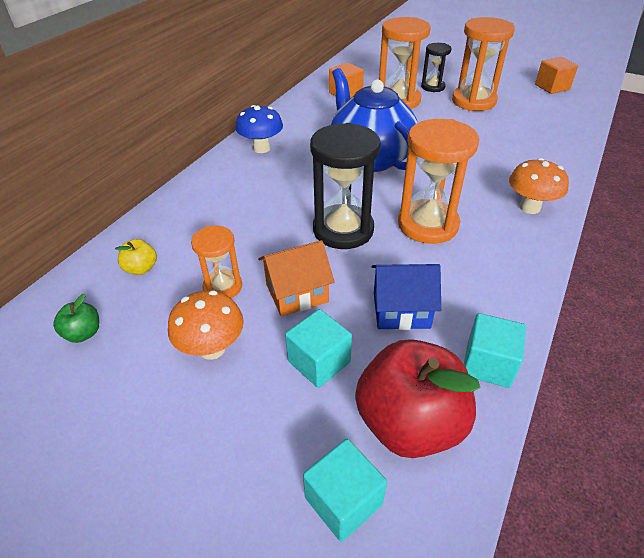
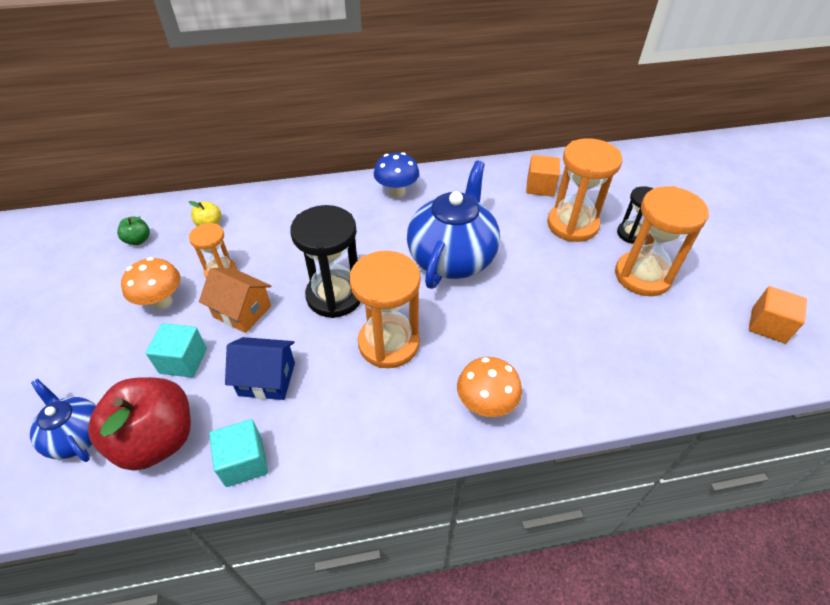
camera: 50 degrees right, 5 degrees up
turquoise cube [303,439,387,542] -> blue teapot [30,379,96,462]
blue house [372,264,441,330] -> blue house turned 45 degrees counterclockwise [225,337,295,400]

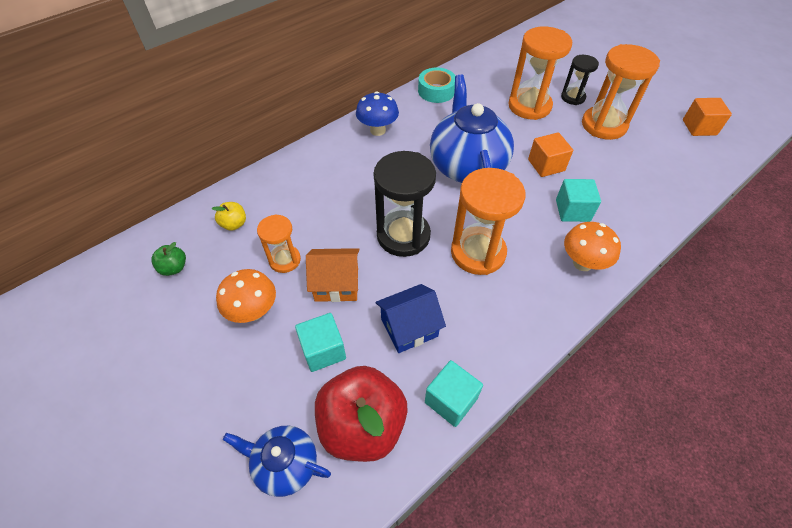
camera: 30 degrees left, 5 degrees up
orange cube [526,155,560,197] -> orange cube moved to [528,132,573,177]
none -> turquoise tape [418,67,455,103]
none -> turquoise cube [556,179,601,222]

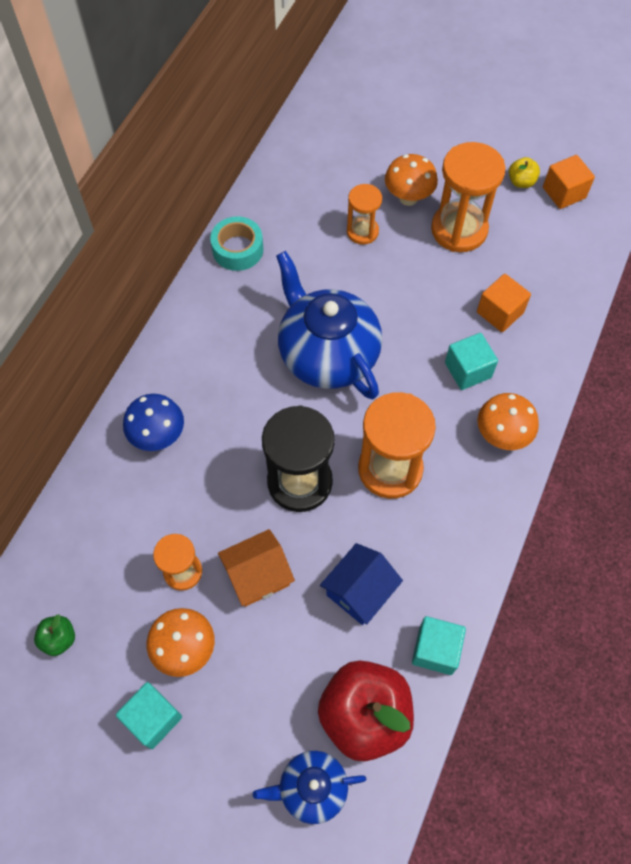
camera: 25 degrees left, 10 degrees up
yellow apple [212,202,246,231] -> yellow apple moved to [509,157,540,188]
turquoise cube [295,313,346,372] -> turquoise cube moved to [116,682,182,749]
blue mushroom [356,91,399,136] -> blue mushroom moved to [123,394,184,451]
orange hourglass [508,27,572,120] -> orange hourglass [347,184,382,245], size x0.57
orange cube [528,132,573,177] -> orange cube moved to [477,274,531,332]
black hourglass [561,55,599,105] -> orange mushroom [385,154,438,206]

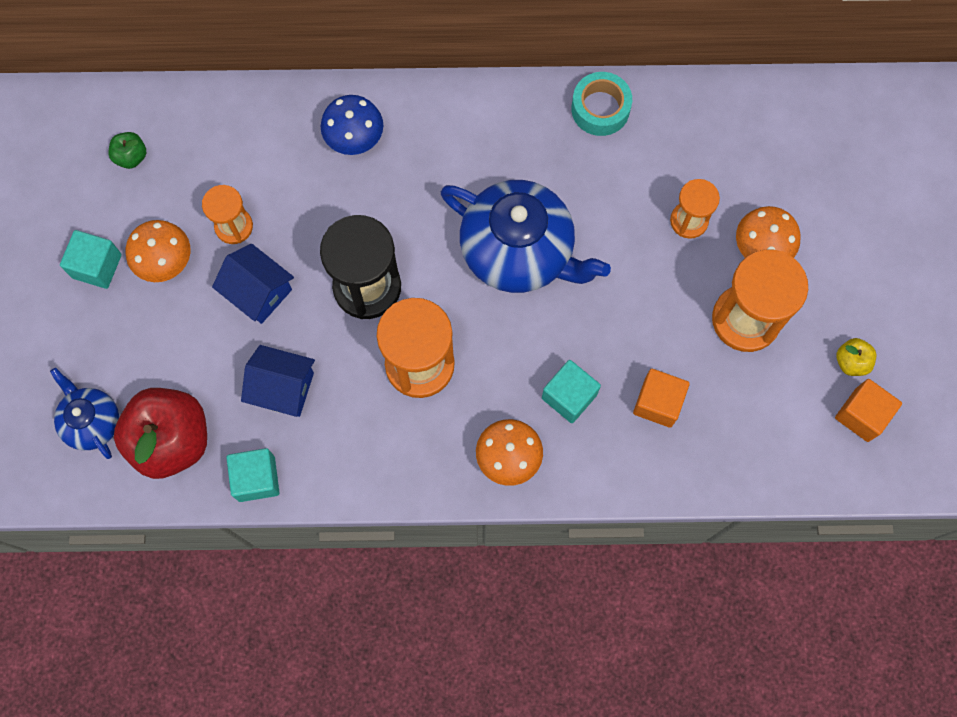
camera: 65 degrees right, 10 degrees up
orange house [218,529,295,607] -> blue house [212,244,294,324]
blue teapot [276,251,382,399] -> blue teapot turned 90 degrees clockwise [441,180,611,293]

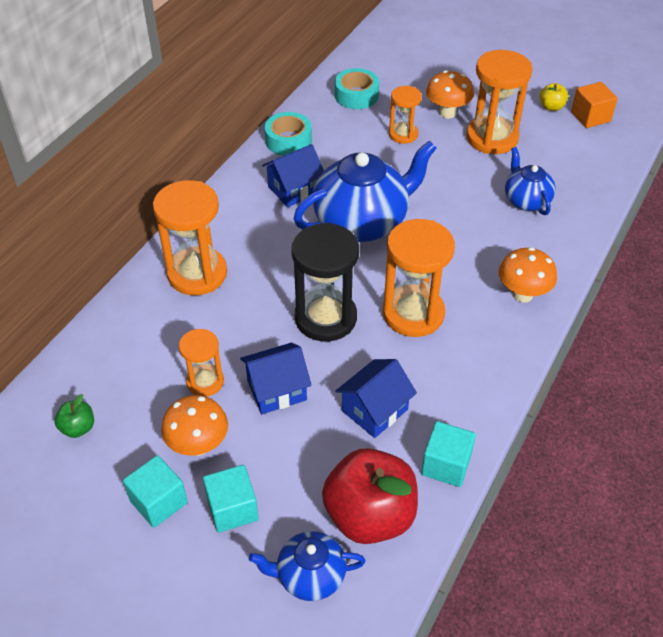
camera: 60 degrees left, 25 degrees down
blue mushroom [321,95,383,155] -> orange hourglass [153,180,227,295]
turquoise cube [542,360,601,423] -> turquoise cube moved to [203,465,259,533]
orange cube [633,369,690,428] -> blue teapot [505,147,556,215]
none -> blue house [262,144,324,207]
none -> turquoise tape [335,68,379,109]

